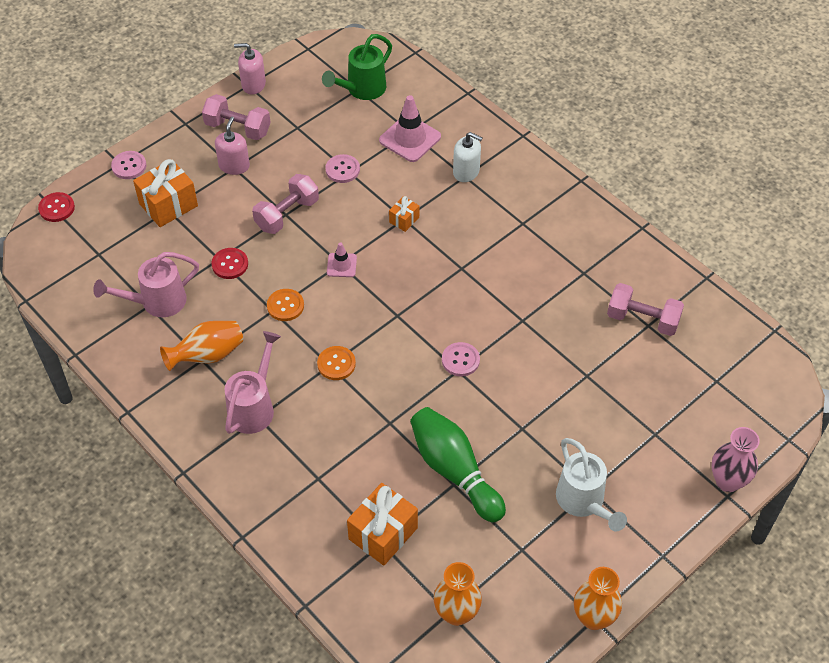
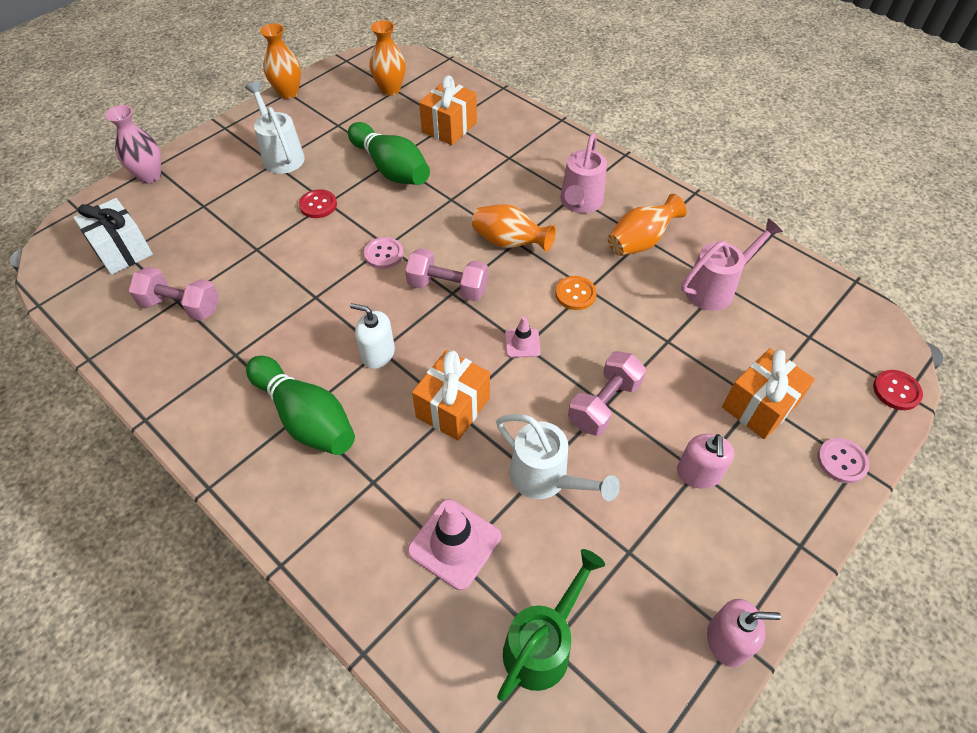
camera: 175 degrees right, 0 degrees up
pink dumbbell [202,94,271,140] -> pink dumbbell moved to [405,248,488,301]
red button [212,248,248,279] -> red button moved to [299,189,337,218]
orange button [317,346,356,380] -> orange vase [472,204,556,252]
pink button [325,154,360,183] -> white watering can [496,414,620,501]
orange gift [389,196,419,232] -> orange gift [412,350,490,441], size x1.94
white soap dispenser [453,132,482,182] -> white soap dispenser moved to [350,303,395,369]
none -> white gift [73,198,153,275]
none -> green bowling pin [246,356,355,455]

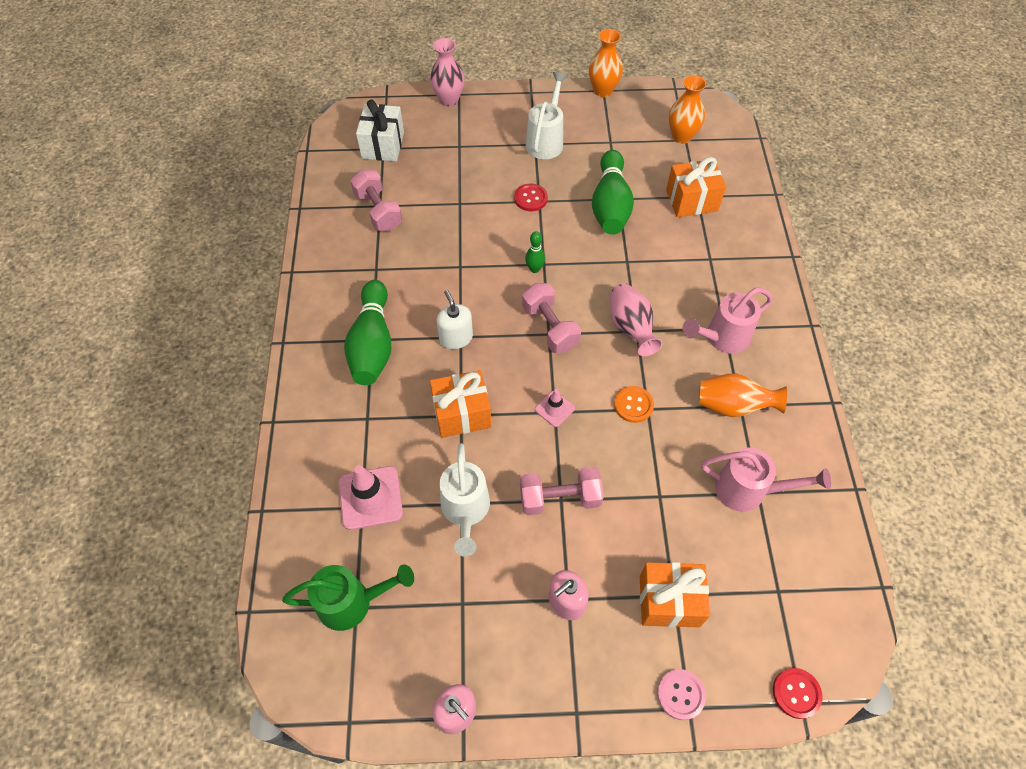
camera: 45 degrees right, 5 degrees up
pink button [364,237,404,269] -> green bowling pin [525,231,545,273]
orange vase [472,204,556,252] -> pink vase [610,283,663,356]

